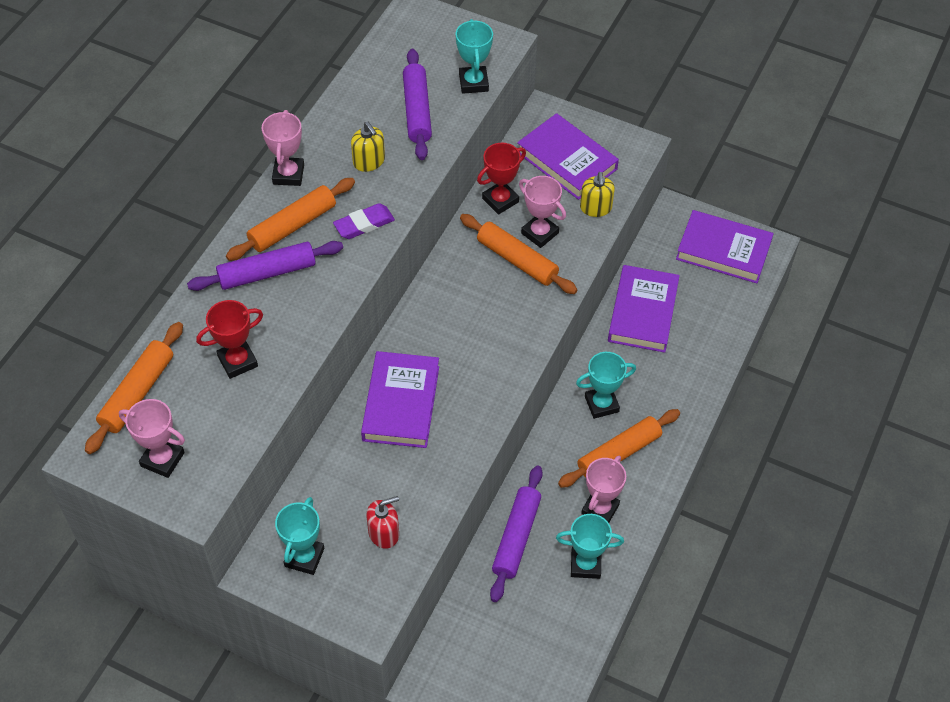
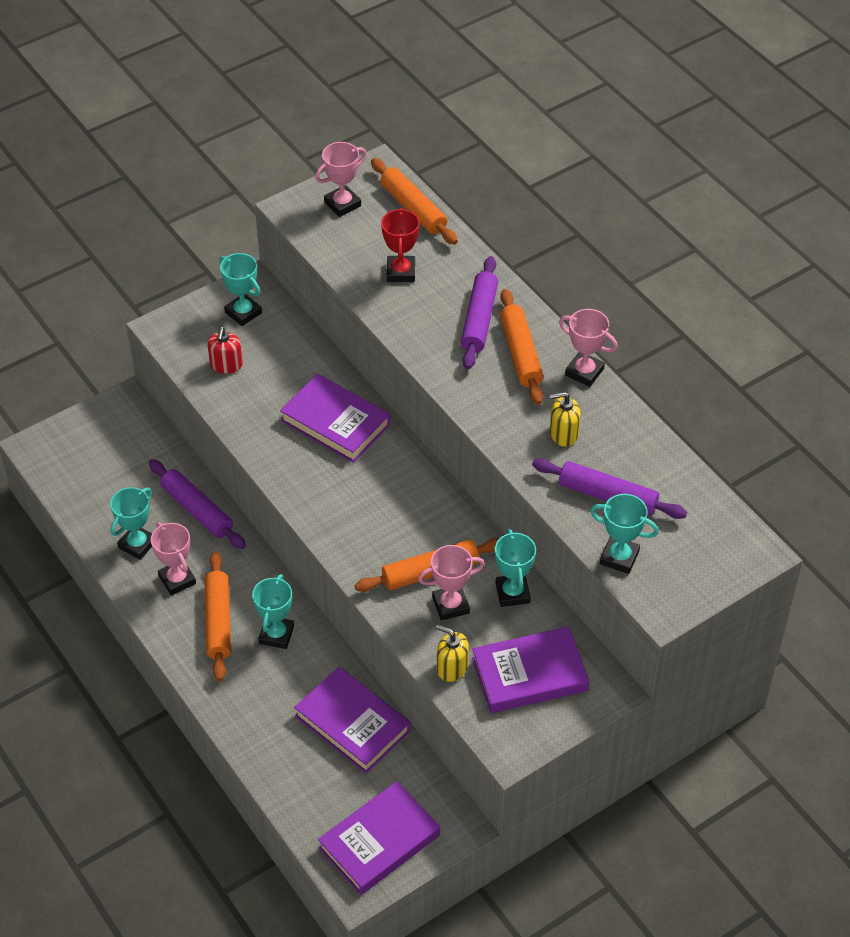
camera: 120 degrees right, 5 degrees down
purple eraser [333,203,395,239] -> none
red trophy [477,143,526,215] -> turquoise trophy [495,529,536,607]

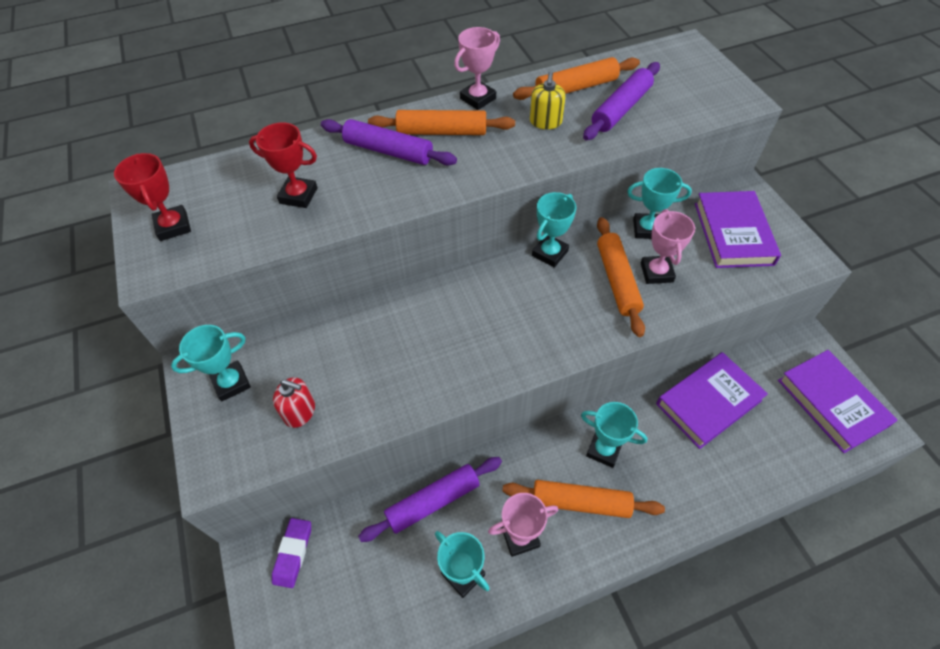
camera: 75 degrees left, 5 degrees up
purple book [280,374,390,463] -> none
pink trophy [315,142,366,217] -> red trophy [114,153,191,241]
orange rolling pin [371,158,458,245] -> orange rolling pin moved to [513,57,640,100]
yellow soap dispenser [436,624,469,682] -> none
turquoise trophy [590,494,659,574] -> turquoise trophy moved to [532,192,576,267]
none -> purple eraser [272,518,311,588]

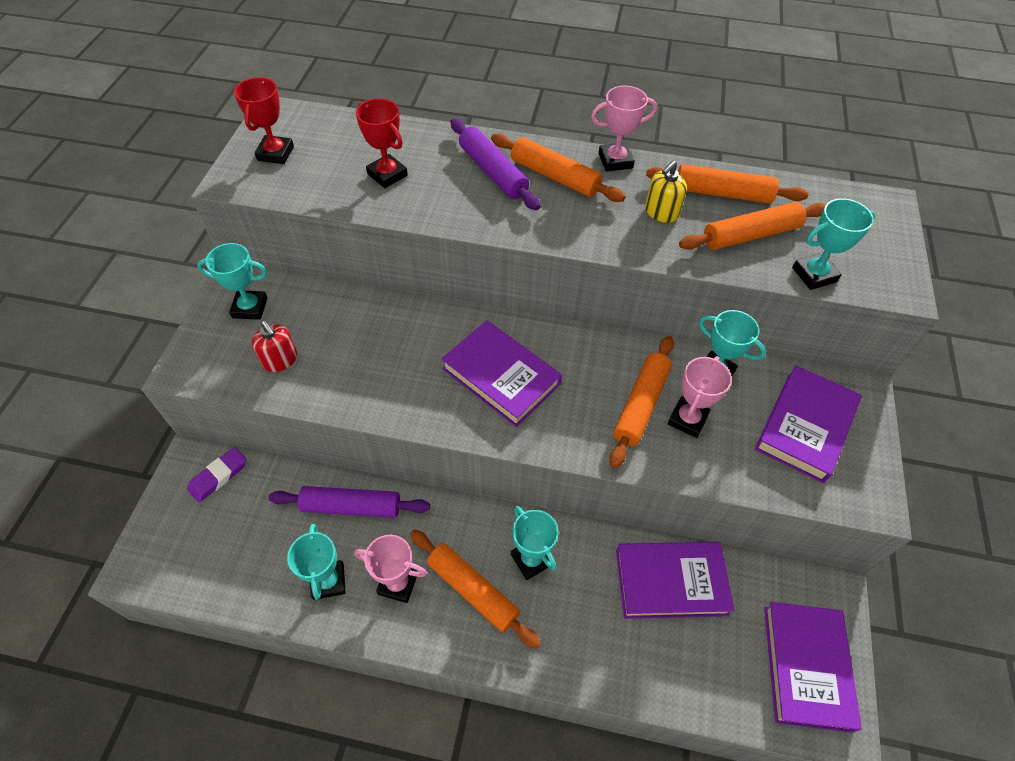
camera: 30 degrees right, 0 degrees up
turquoise trophy [532,192,576,267] -> turquoise trophy moved to [792,198,875,290]
purple rolling pin [583,62,660,141] -> orange rolling pin [679,202,826,250]
none -> purple book [441,321,562,427]

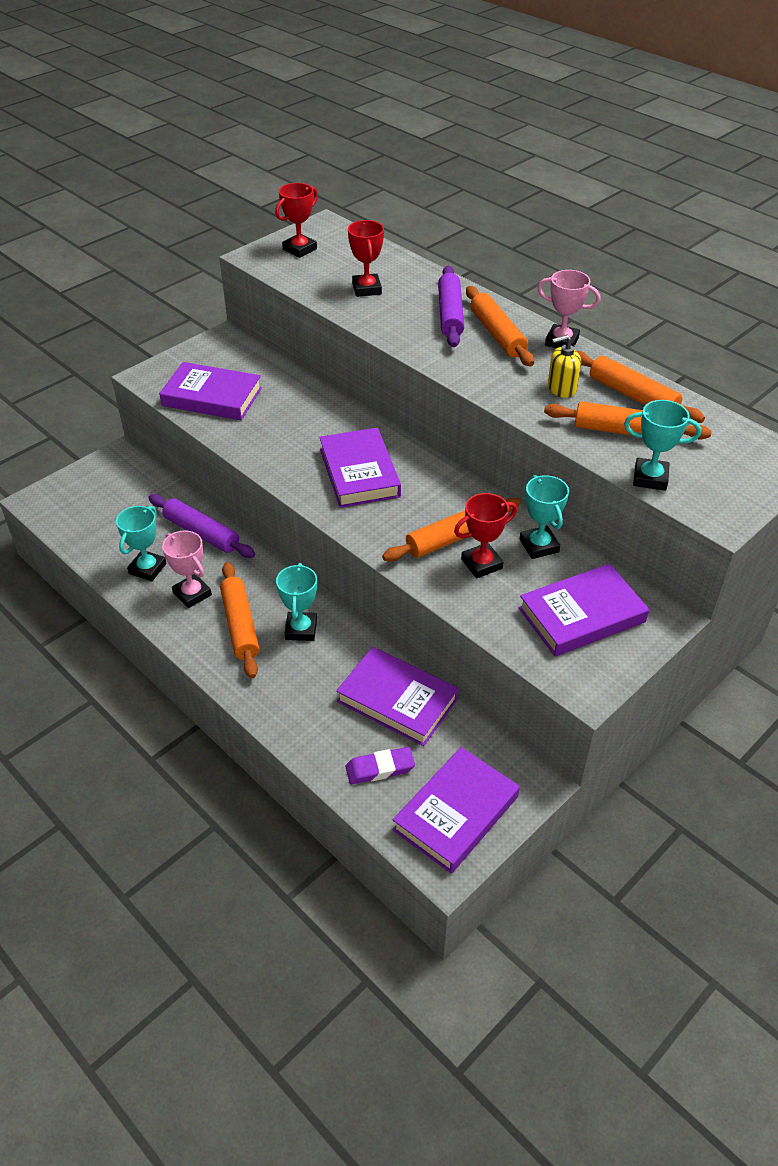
camera: 35 degrees right, 10 degrees down
purple eraser [187,447,246,502] -> purple eraser moved to [346,747,415,784]
turquoise trophy [197,243,267,320] -> none
red soap dispenser [252,321,297,372] -> purple book [159,362,262,420]
pink trophy [668,356,732,438] -> red trophy [454,493,517,578]

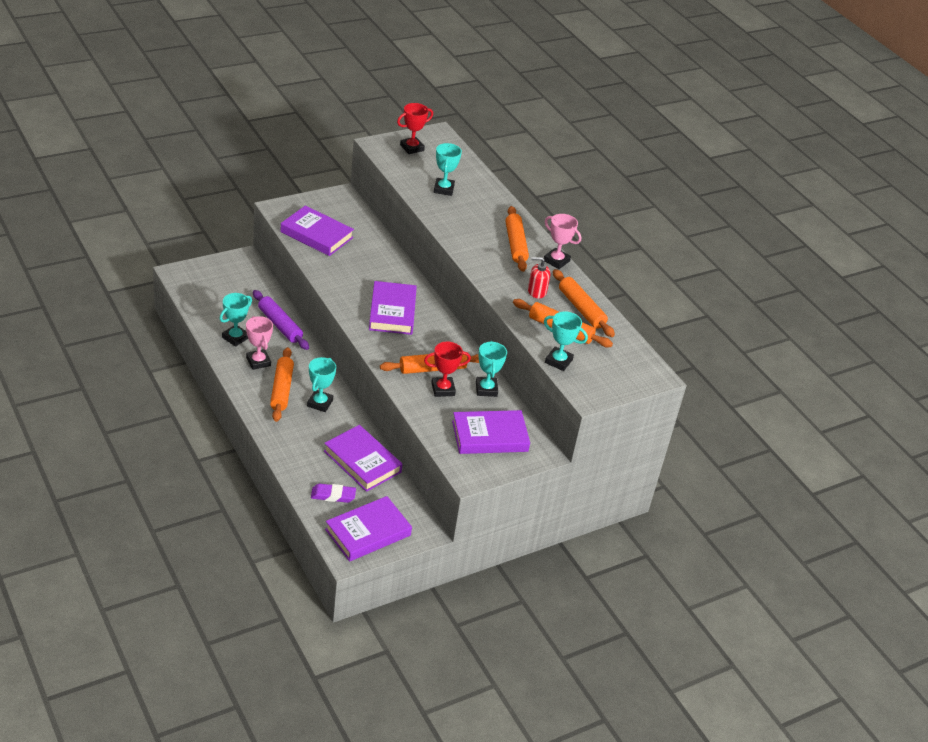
camera: 10 degrees right, 5 degrees down
red trophy [348,220,384,297] -> turquoise trophy [434,143,462,196]
purple rolling pin [438,266,464,347] -> none
yellow soap dispenser [548,335,581,398] -> red soap dispenser [528,257,550,298]

